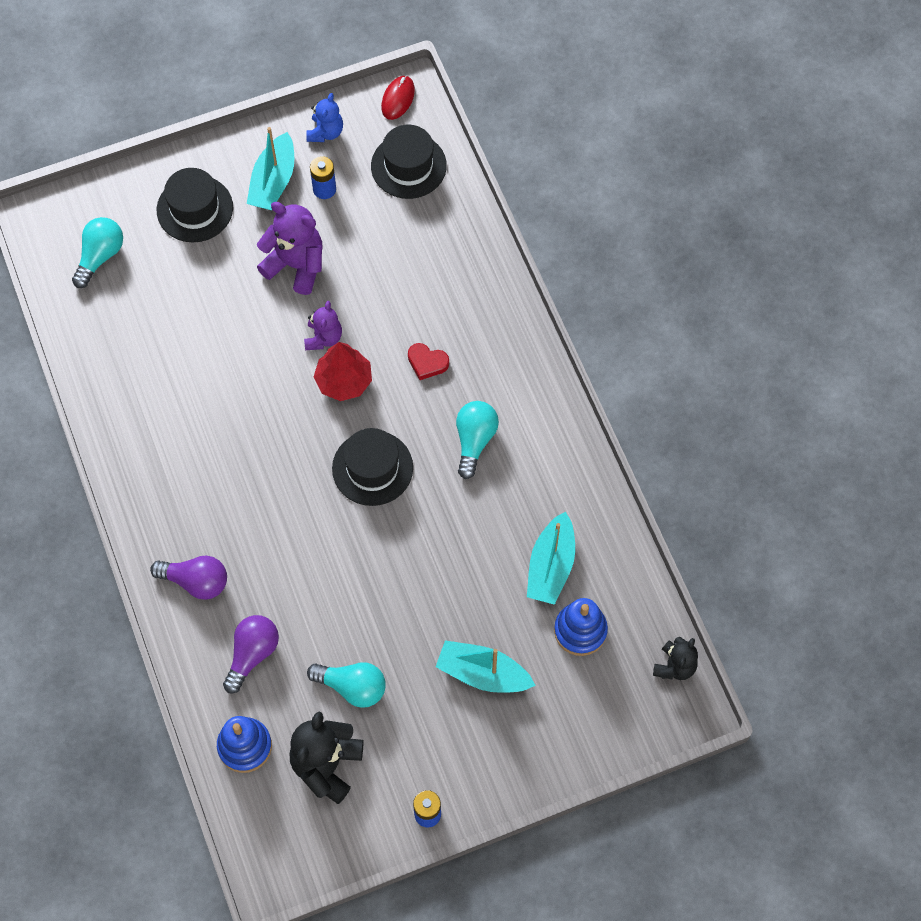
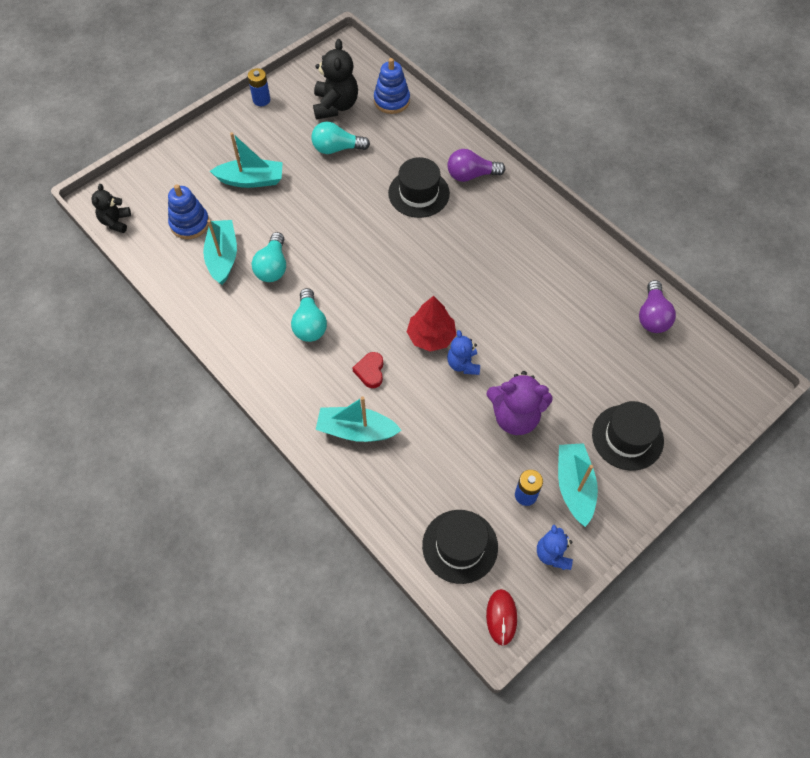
camera: 160 degrees right, 5 degrees down
turquoise light bulb [72,217,123,288] -> turquoise light bulb moved to [252,232,286,282]
purple light bulb [223,615,279,693] -> purple light bulb moved to [639,280,676,333]
purple teddy bear [304,301,342,350] -> blue teddy bear [447,330,480,375]
black hat [332,428,413,506] -> black hat moved to [388,157,450,218]
red heart [408,343,449,380] -> red heart turned 90 degrees counterclockwise [352,352,383,388]
none -> turquoise boat [316,396,402,442]

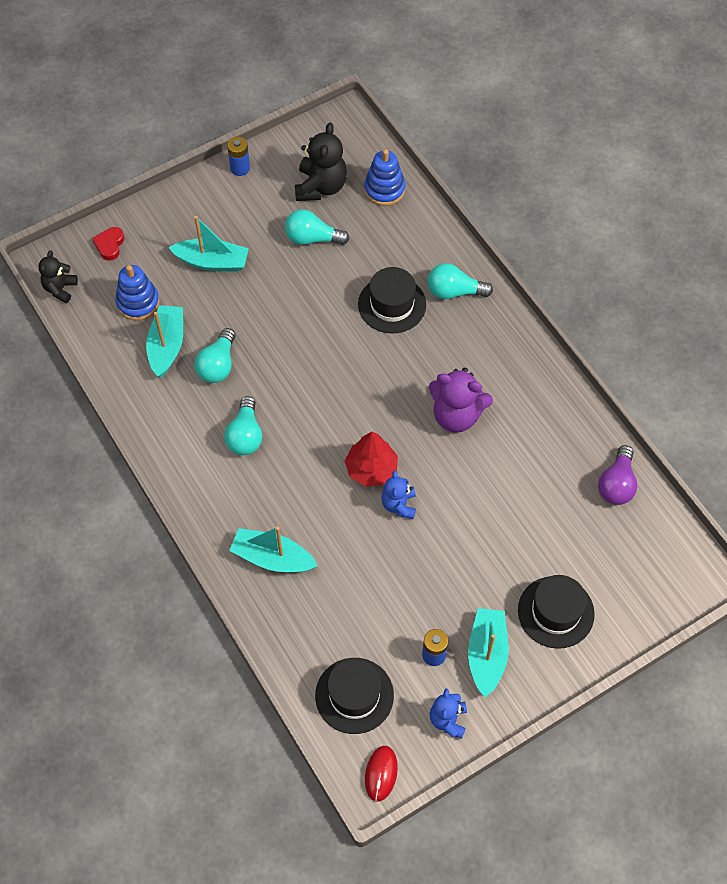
camera: 10 degrees right, 0 degrees up
red heart [352,352,383,388] -> red heart moved to [92,227,124,261]
purple light bulb [447,149,505,182] -> turquoise light bulb [428,263,493,299]
purple teddy bear [486,371,553,435] -> purple teddy bear moved to [429,368,493,433]

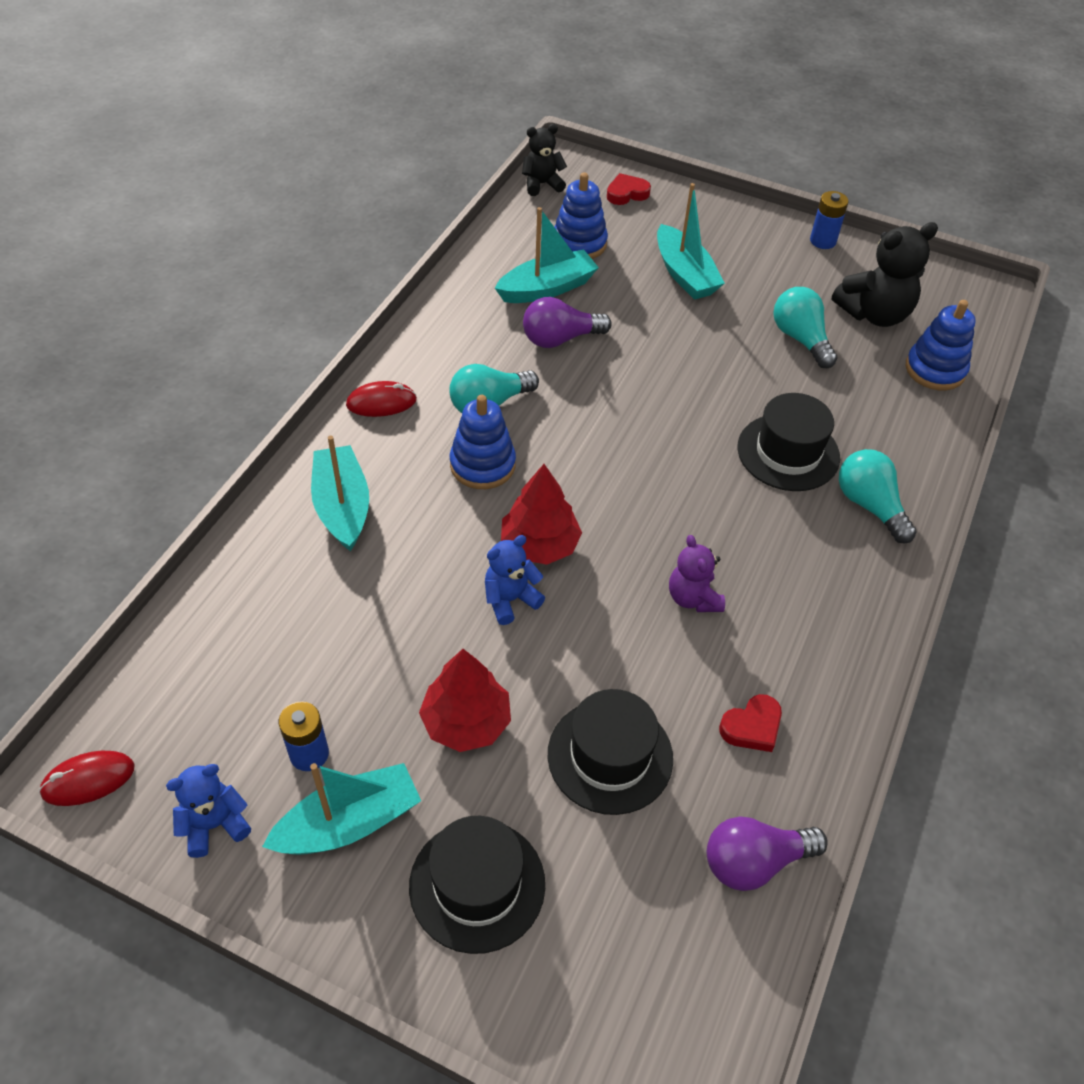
camera: 55 degrees right, 10 degrees down
turquoise light bulb [194,328,236,383] -> purple light bulb [523,297,612,348]
black hat [315,658,394,734] -> black hat moved to [548,689,673,815]
purple teddy bear [429,368,493,433] -> purple teddy bear [669,535,725,612], size x0.60
none -> red mouse [346,381,417,417]
none -> red tree [419,649,511,752]
none -> blue stacking toy [450,395,516,489]
none -> red heart [719,694,782,752]

